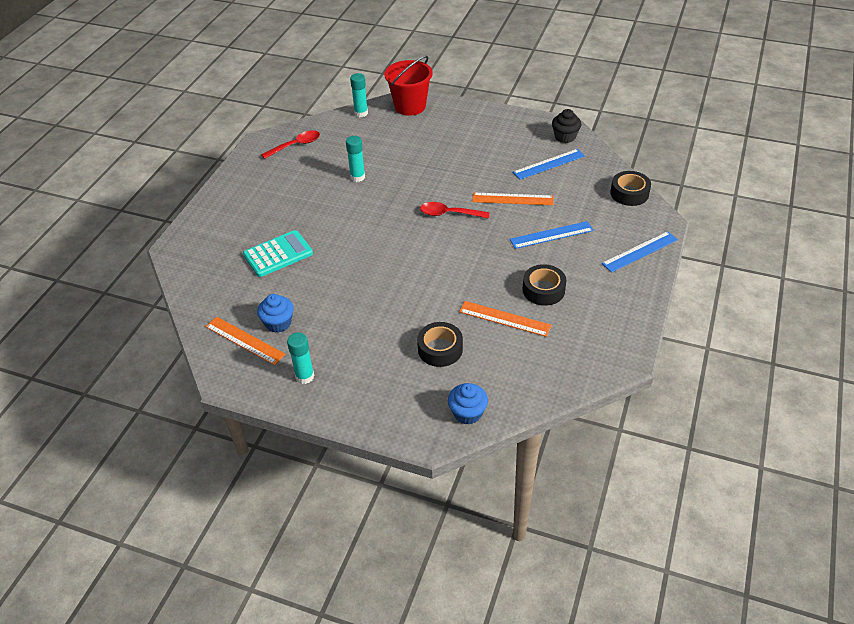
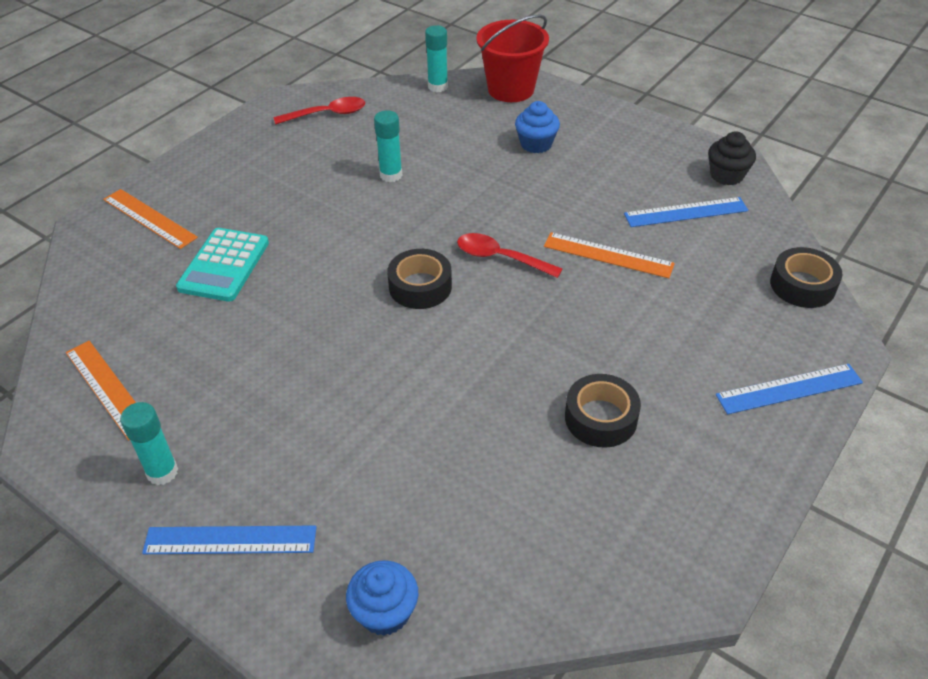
camera: 15 degrees right, 0 degrees up
turquoise calculator [243,230,313,277] -> turquoise calculator turned 120 degrees clockwise [176,228,269,302]
blue cupcake [257,294,294,333] -> blue cupcake moved to [515,101,560,153]
black tape [417,322,463,367] -> black tape moved to [387,249,452,309]
orange ruler [459,301,552,337] -> orange ruler moved to [103,189,198,249]
blue ruler [510,221,594,249] -> blue ruler moved to [142,525,316,554]

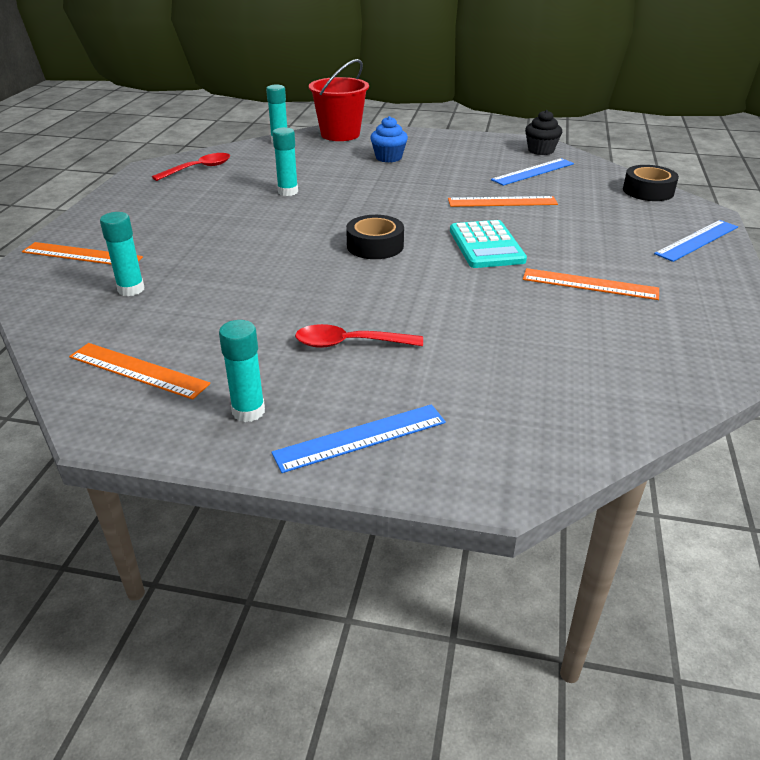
camera: 25 degrees left, 10 degrees down
turquoise calculator [176,228,269,302] -> turquoise calculator moved to [450,220,527,268]
blue cupcake [346,560,418,636] -> none
red spoon [457,233,562,278] -> red spoon moved to [295,324,423,348]
black tape [565,374,641,448] -> orange ruler [523,268,659,300]
none -> turquoise glue stick [100,212,144,296]

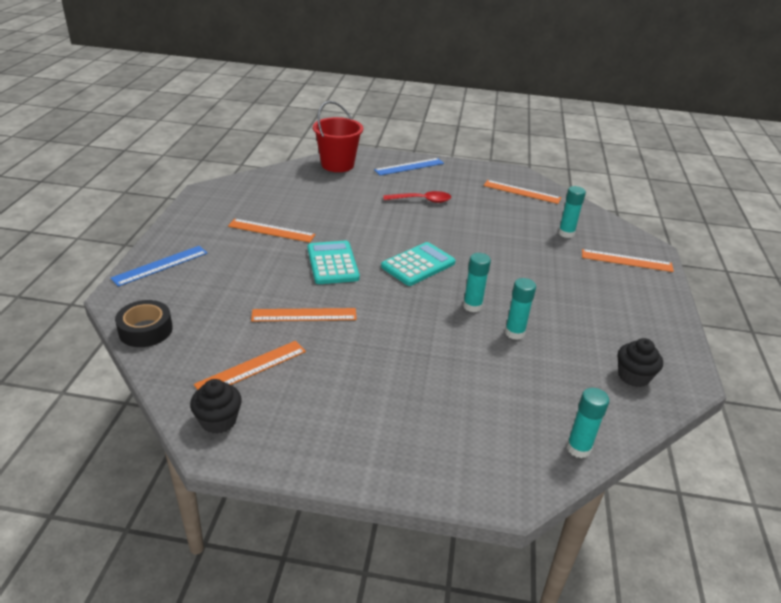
camera: 175 degrees right, 0 degrees up
red spoon [152,153,230,181] -> black cupcake [618,338,663,387]
turquoise glue stick [219,320,265,422] -> turquoise glue stick moved to [463,253,491,312]
red bucket [309,59,369,141] -> red bucket moved to [313,101,363,172]
black tape [346,215,404,259] -> turquoise calculator [381,242,455,286]
blue cupcake [370,116,408,162] -> none
blue ruler [491,158,574,186] -> orange ruler [194,341,306,390]

